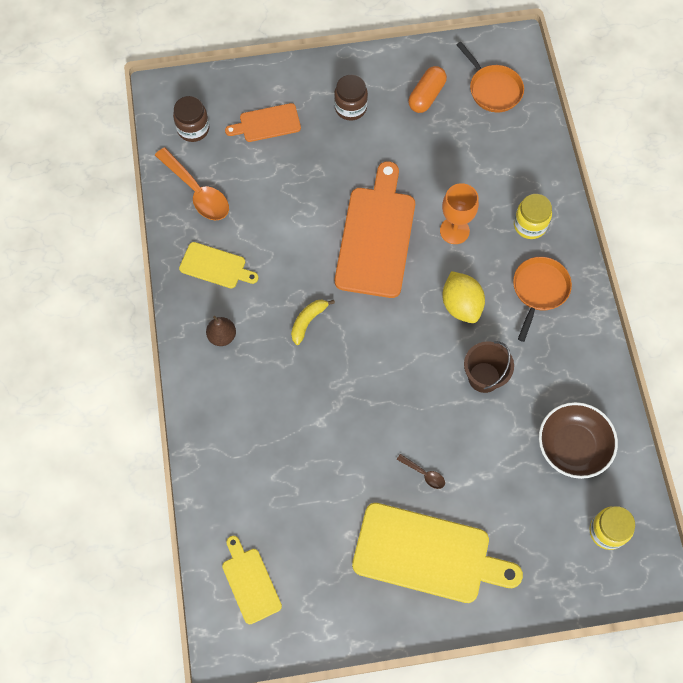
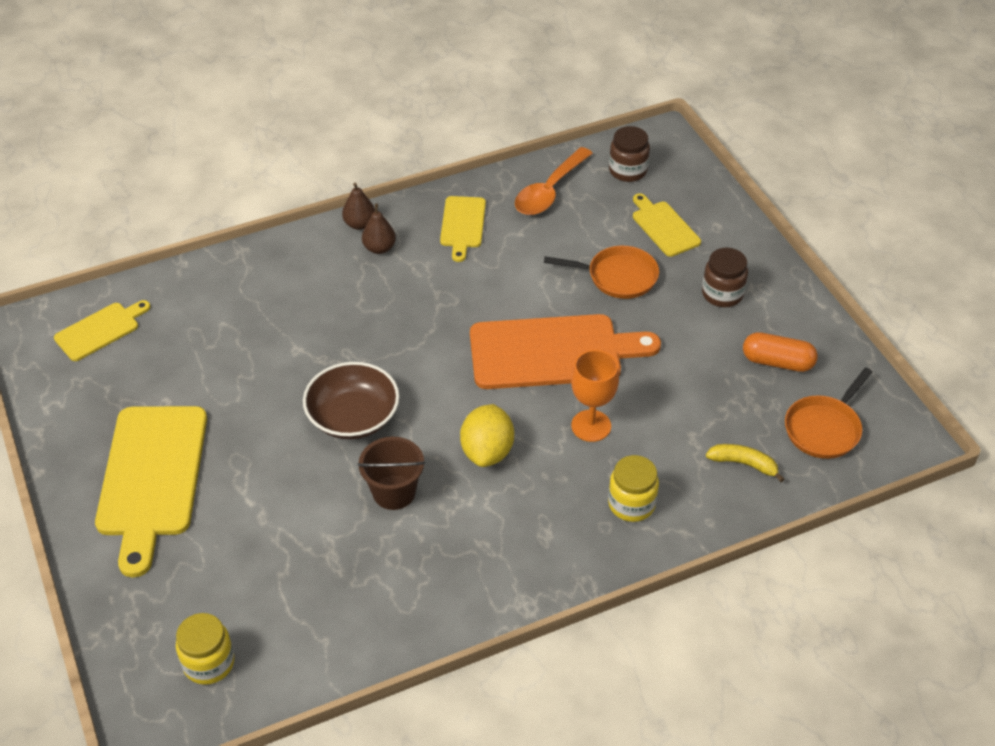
camera: 75 degrees right, 20 degrees down
orange cutting board [225,103,301,142] -> yellow cutting board [633,193,701,257]
yellow banana [291,300,335,345] -> yellow banana moved to [706,444,784,482]
brown spoon [397,454,445,489] -> none
yellow lemon [442,271,485,323] -> yellow lemon turned 45 degrees counterclockwise [460,404,514,467]
orange pan [513,257,572,342] -> orange pan moved to [544,246,659,299]
brown bowl [539,402,618,479] -> brown bowl moved to [303,362,400,439]
none -> brown pear [342,183,375,230]

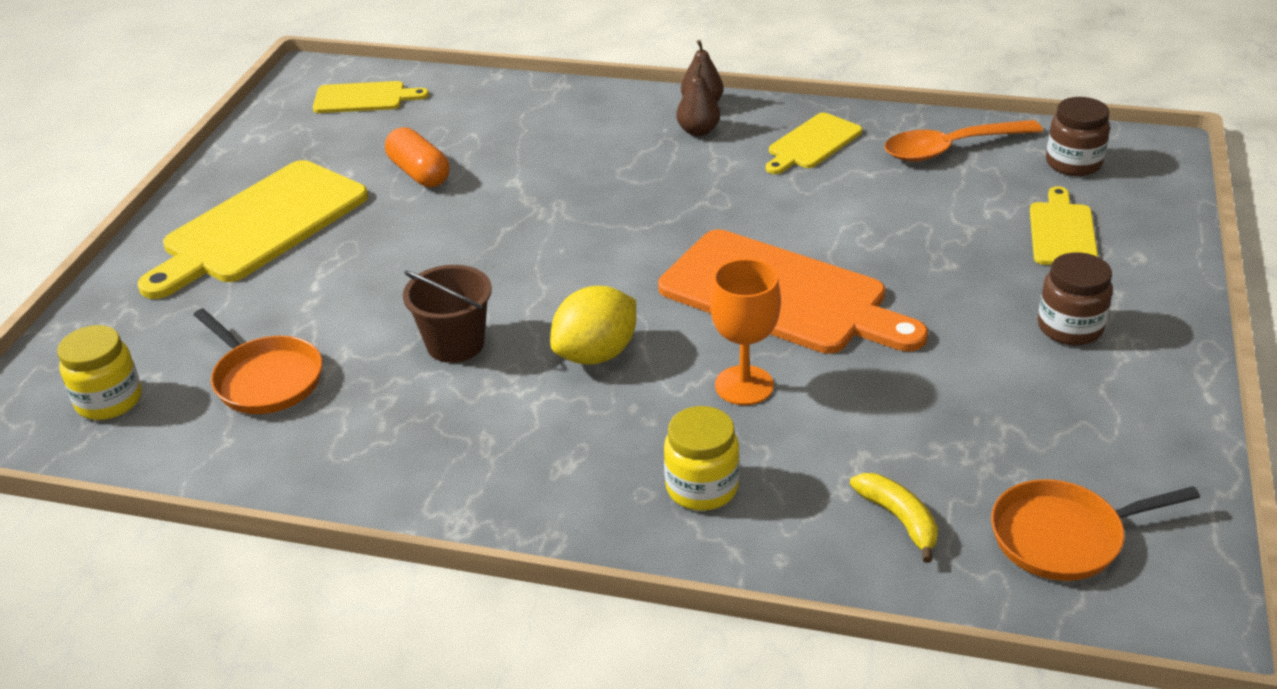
camera: 40 degrees right, 10 degrees down
brown bowl [303,362,400,439] -> none
orange pan [544,246,659,299] -> orange pan moved to [194,309,322,414]
orange capsule [743,332,818,372] -> orange capsule moved to [385,127,450,187]

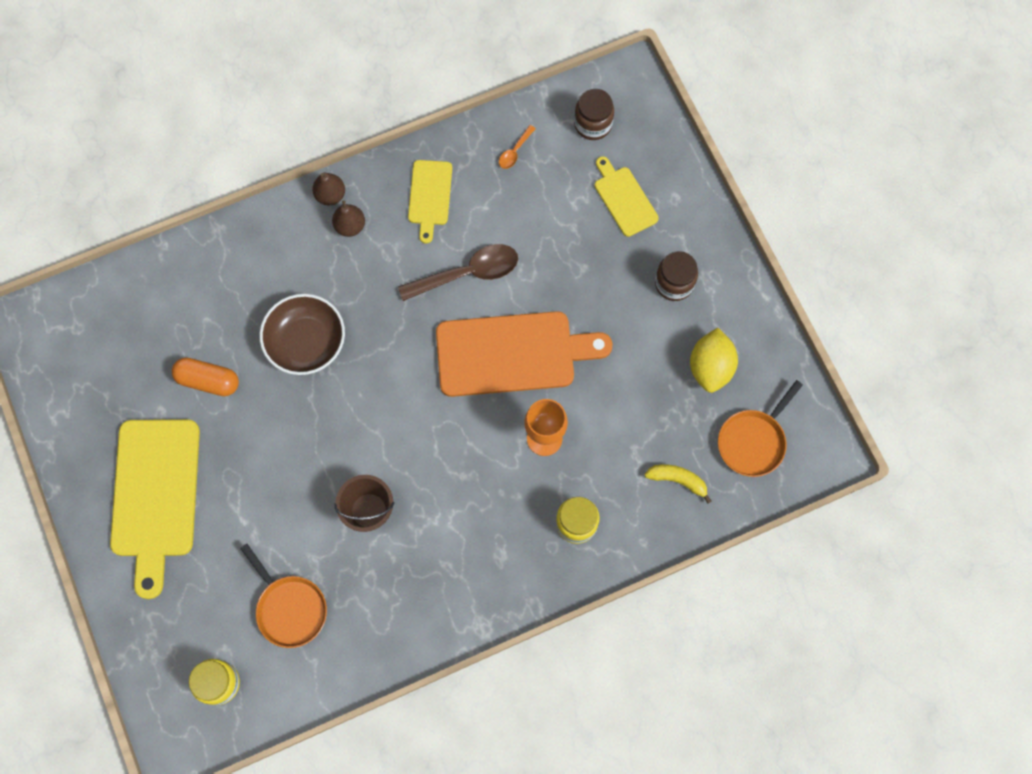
camera: 40 degrees left, 35 degrees up
orange pan [194,309,322,414] -> orange pan turned 45 degrees clockwise [240,544,327,648]
yellow cutting board [313,81,429,113] -> none
yellow lemon [550,286,636,365] -> yellow lemon moved to [690,328,738,393]
orange spoon [884,120,1043,161] -> orange spoon [499,125,536,169], size x0.47
none -> brown bowl [260,294,345,375]
none -> brown spoon [398,244,518,301]

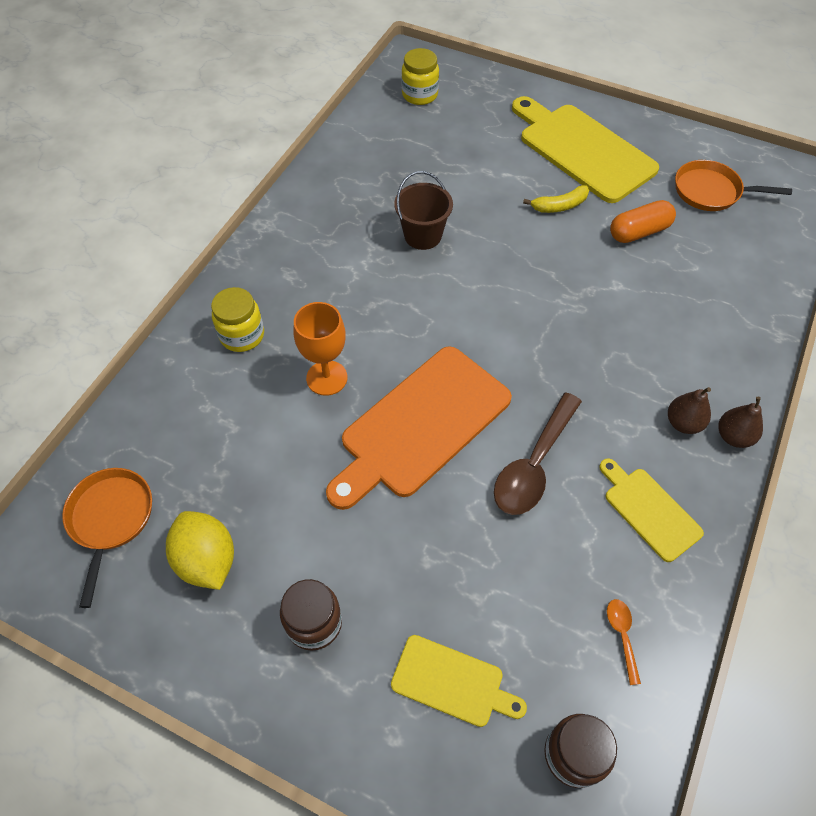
camera: 140 degrees right, 15 degrees down
orange pan [240,544,327,648] -> orange pan moved to [675,160,792,211]
brown bowl [260,294,345,375] -> none
yellow banana [644,464,711,504] -> yellow banana moved to [523,185,589,213]

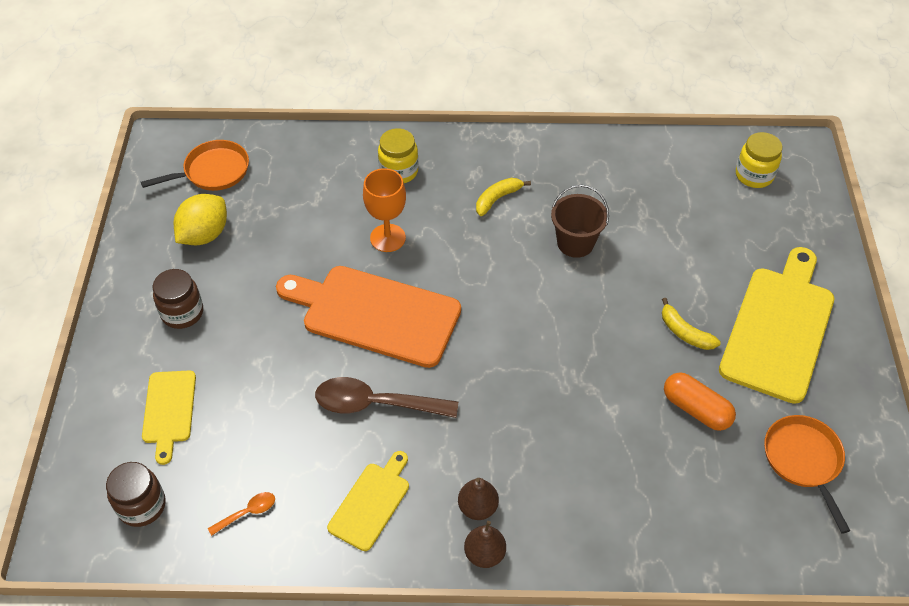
camera: 65 degrees right, 5 degrees down
none -> yellow banana [476,178,531,216]

